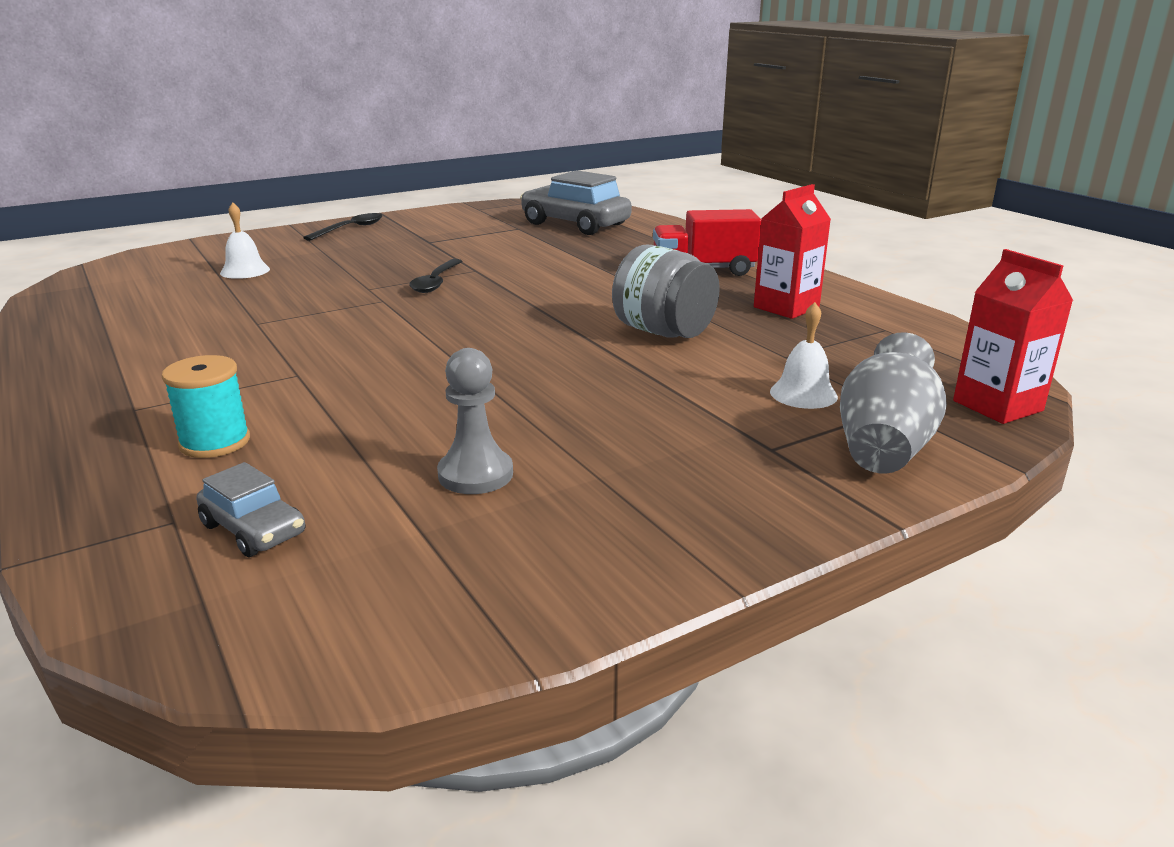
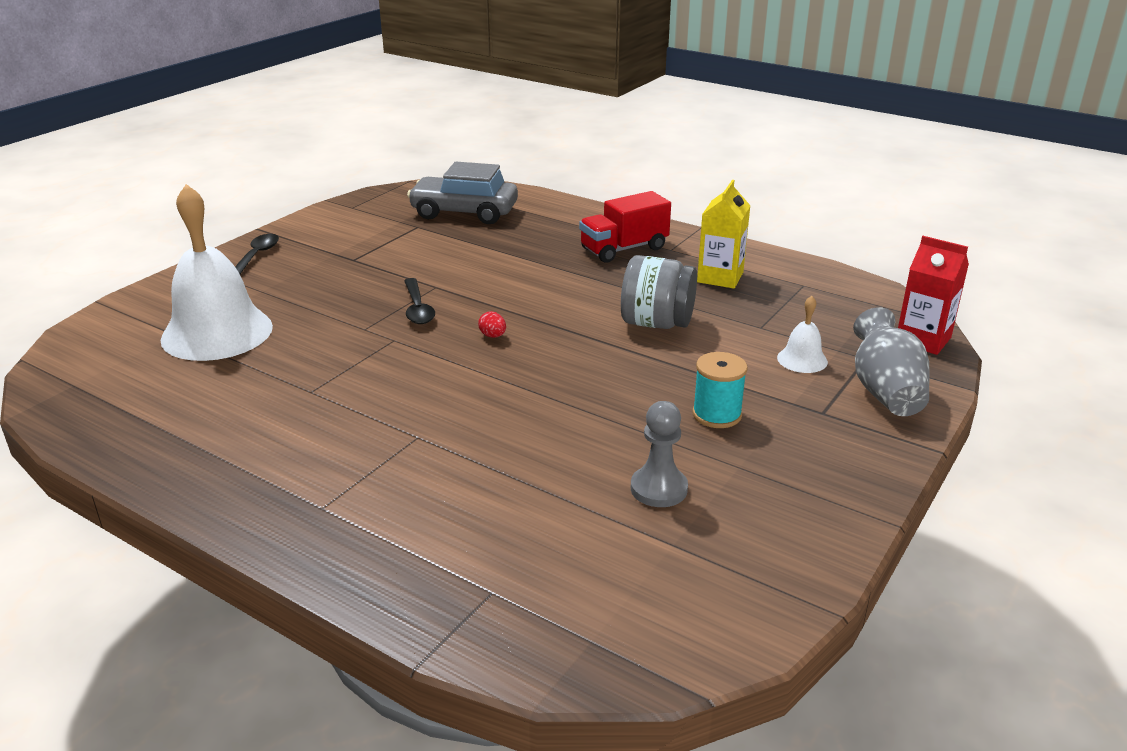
camera: 25 degrees left, 5 degrees up
turquoise spool [162,355,250,458] -> turquoise spool moved to [692,352,748,428]
grey car [196,462,306,557] -> none
white bell [220,202,270,279] -> white bell [160,184,273,361], size x2.27
red carton [754,184,831,319] -> yellow carton [697,180,750,289]
none -> red egg [478,311,506,338]

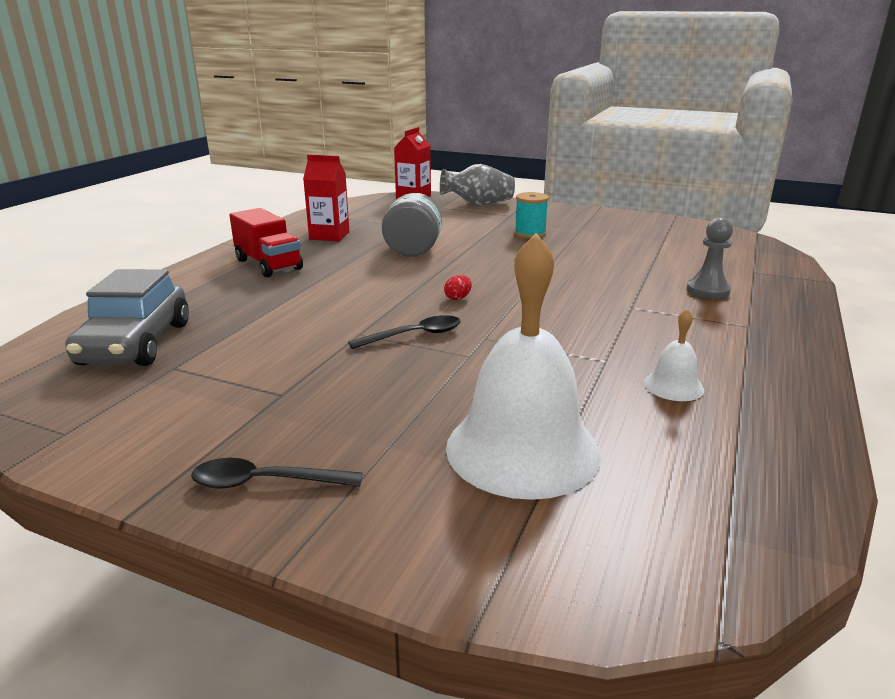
camera: 100 degrees left, 5 degrees down
grey pawn [631,401,688,507] -> grey pawn moved to [687,217,733,299]
yellow carton [697,180,750,289] -> red carton [303,155,349,242]
white bell [777,296,828,373] -> white bell moved to [644,309,704,401]

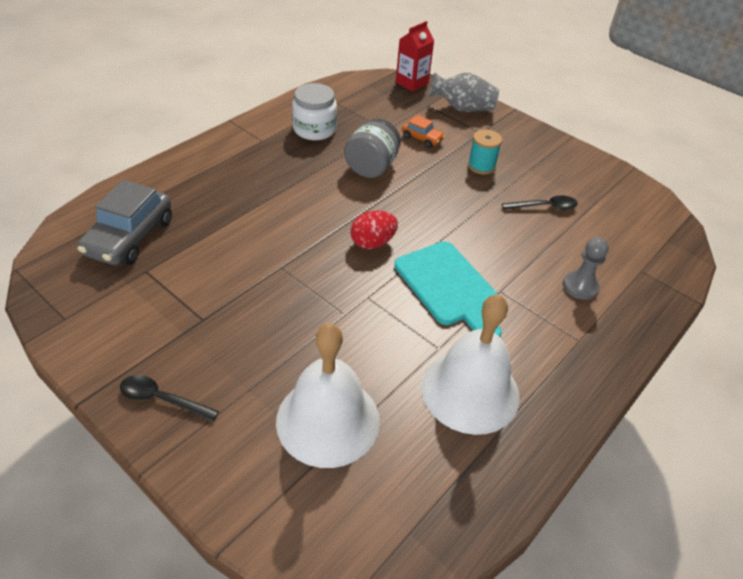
camera: 15 degrees right, 20 degrees up
red truck [229,208,303,278] -> none
red carton [303,155,349,242] -> white jar [292,83,337,140]
black spoon [348,315,461,349] -> black spoon moved to [502,195,578,210]
red egg [444,275,472,300] -> red egg [351,211,398,249], size x1.93
white bell [644,309,704,401] -> white bell [421,294,520,435], size x2.27
none -> turquoise cutting board [394,241,502,337]
none -> orange car [402,115,445,148]

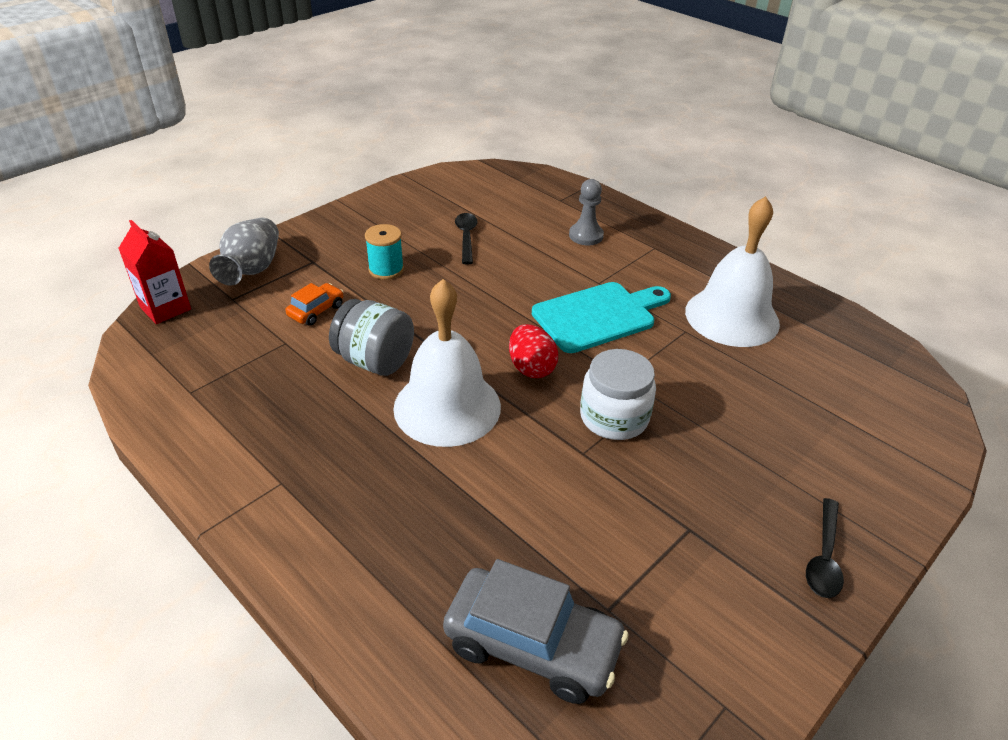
camera: 85 degrees left, 5 degrees down
white bell [276,323,380,468] -> white bell moved to [393,279,501,447]
white jar [292,83,337,140] -> white jar moved to [580,349,656,440]

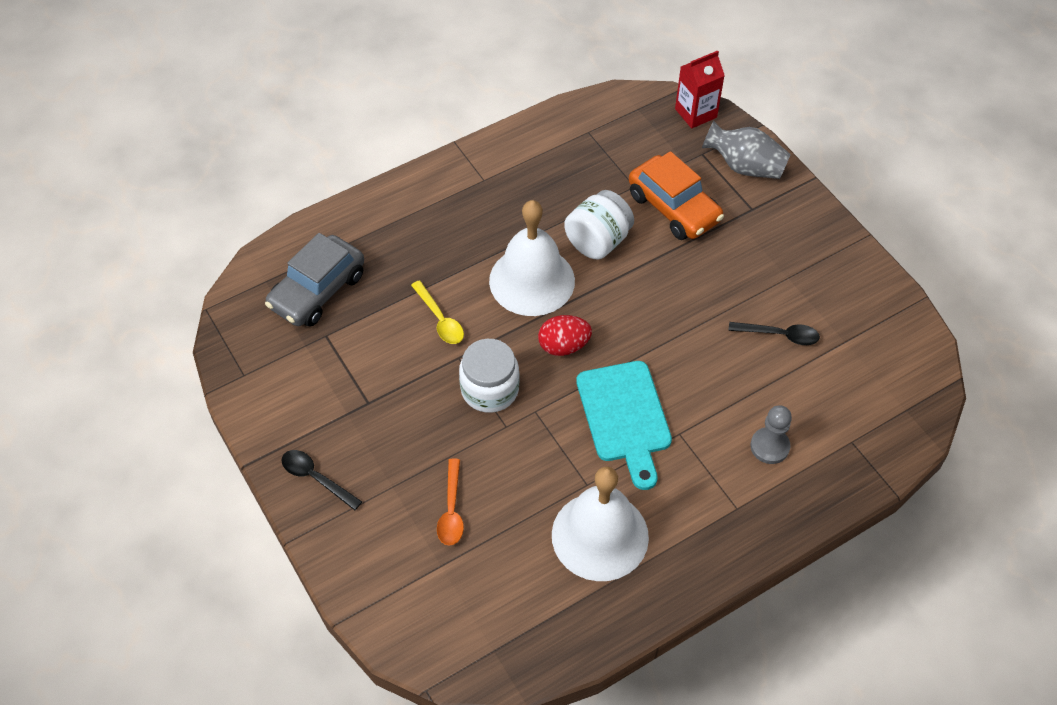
camera: 105 degrees right, 15 degrees up
orange car [285,283,343,326] -> orange car [629,151,724,240], size x1.96
grey jar [329,299,414,376] -> white jar [564,190,634,259]
turquoise spool [365,224,404,280] -> none
none -> yellow spoon [411,280,464,344]
none -> orange spoon [437,459,464,546]

